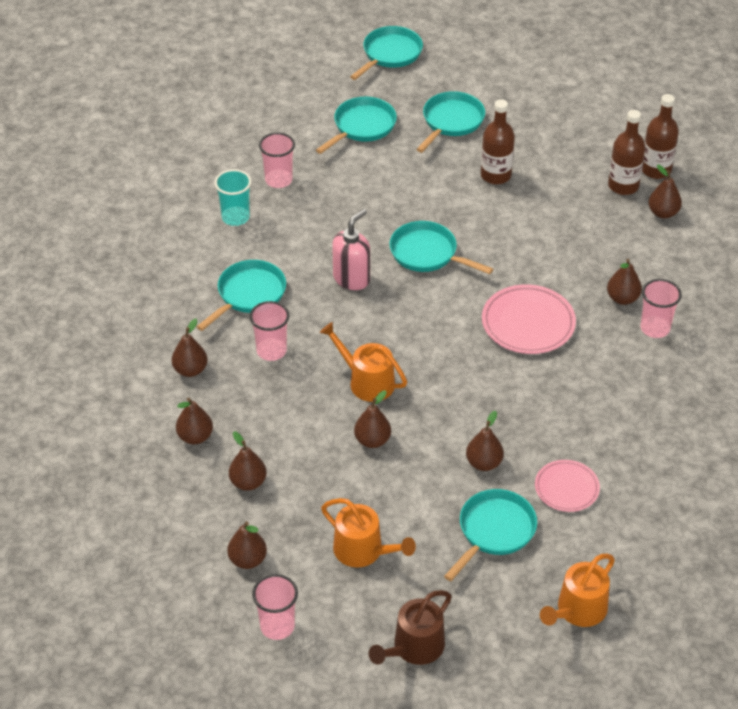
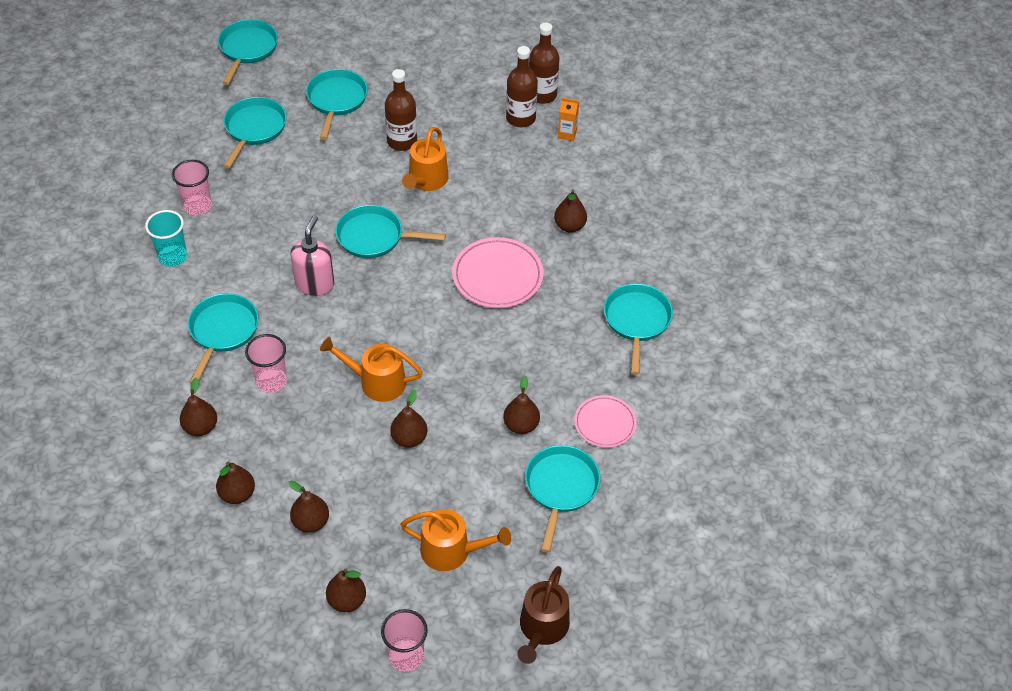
camera: 25 degrees left, 5 degrees up
orange watering can [540,554,615,627] -> orange watering can moved to [402,127,449,191]
pink cup [640,279,682,338] -> none
brown pear [648,165,682,218] -> orange carton [558,98,579,141]
none -> turquoise pan [604,284,673,375]

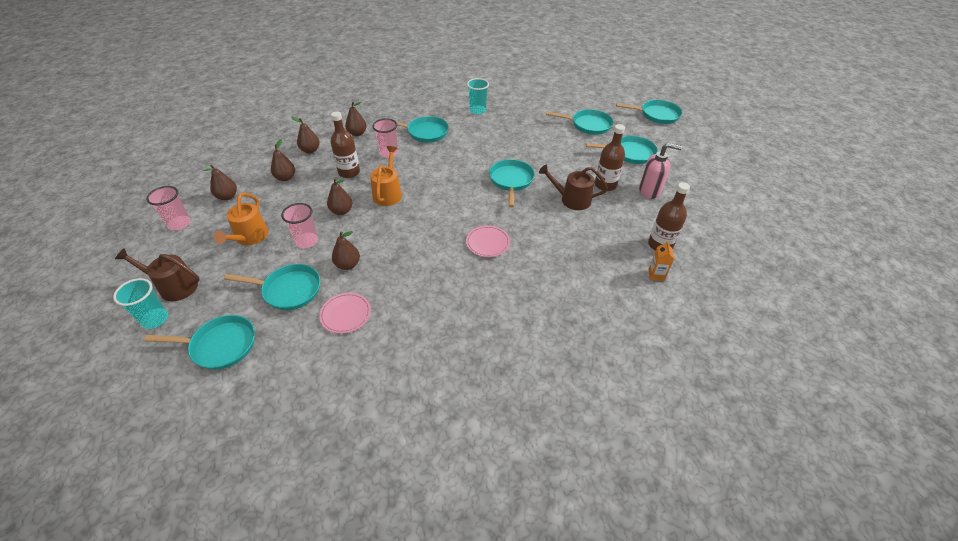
camera: 85 degrees right, 5 degrees down
pink cup [172,160,212,215] -> pink cup moved to [281,203,318,248]
pink soap dispenser [291,215,334,296] -> pink soap dispenser moved to [639,143,682,199]
orange watering can [402,127,449,191] -> brown watering can [539,165,608,210]
pink plate [452,237,544,308] -> pink plate [466,225,510,257], size x0.63
brown bottle [529,23,559,104] -> brown bottle moved to [331,111,360,178]
brown pear [554,190,587,232] -> none
turquoise pan [604,284,673,375] -> turquoise pan moved to [144,315,255,370]
none -> turquoise cup [113,278,168,329]

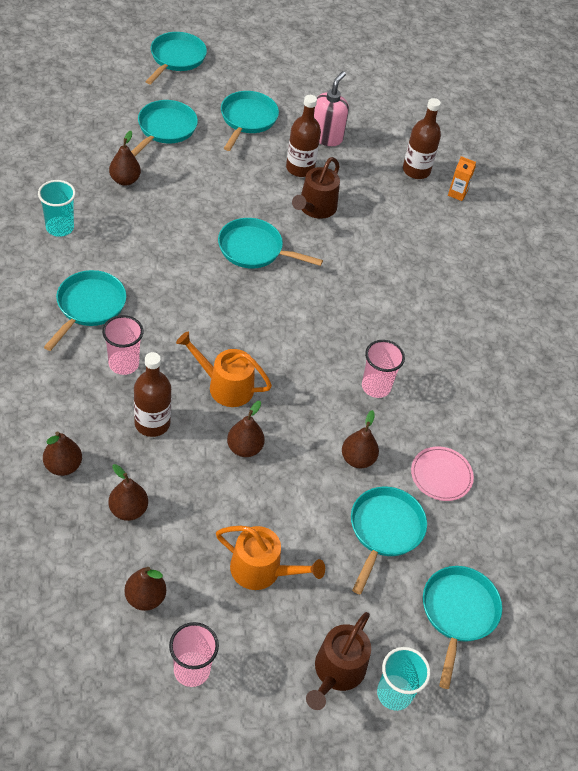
camera: 80 degrees left, 5 degrees up
pink cup [281,203,318,248] -> pink cup moved to [362,340,405,398]
brown pear [345,102,367,136] -> brown pear moved to [109,131,141,186]
pink plate [466,225,510,257] -> none

